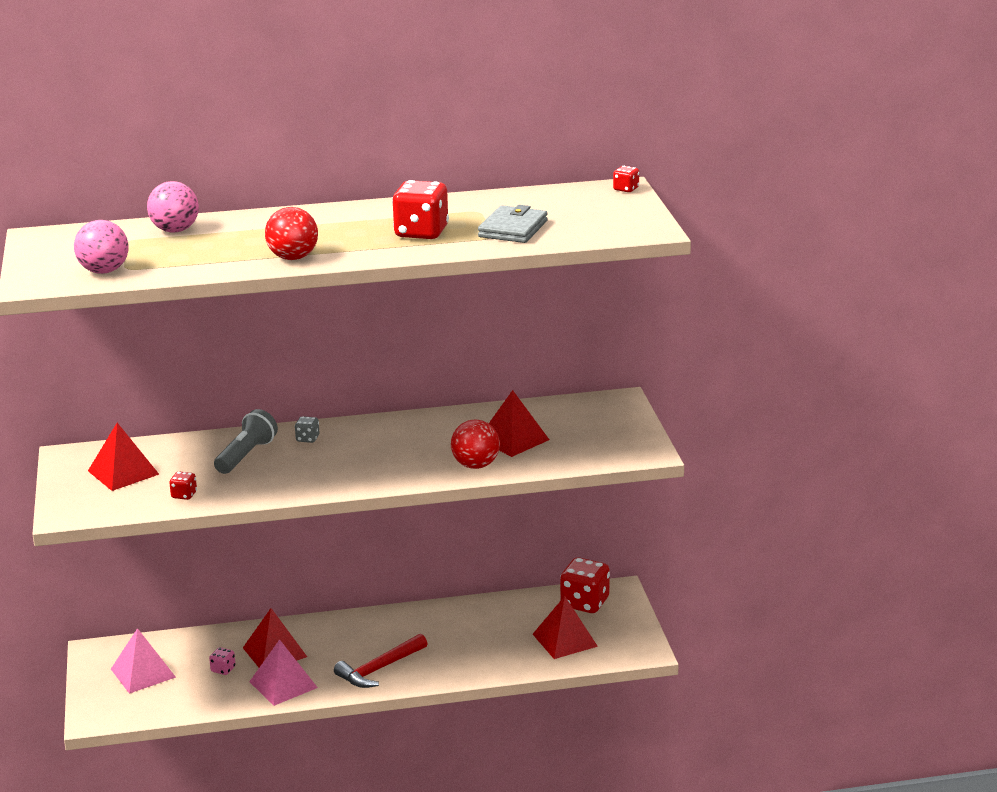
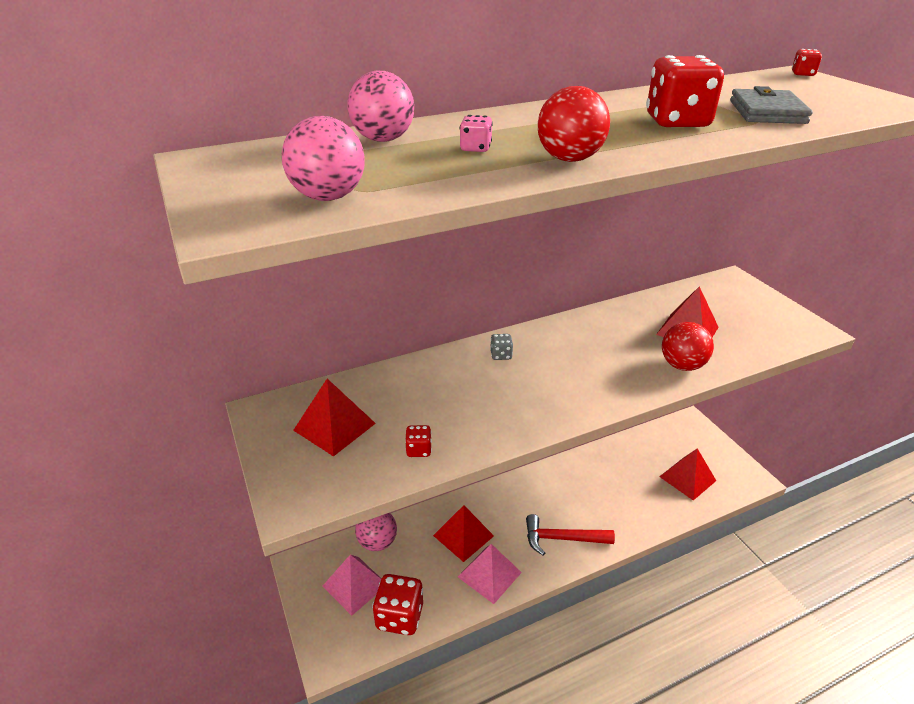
camera: 15 degrees left, 10 degrees up
pink dice [209,647,236,675] -> pink dice moved to [460,115,493,152]
grey flashlight [214,409,278,474] -> none
red hammer [334,634,428,688] -> red hammer turned 60 degrees clockwise [526,514,615,556]
red dice [560,557,610,613] -> red dice moved to [372,574,423,635]
none -> pink ball [355,513,397,551]

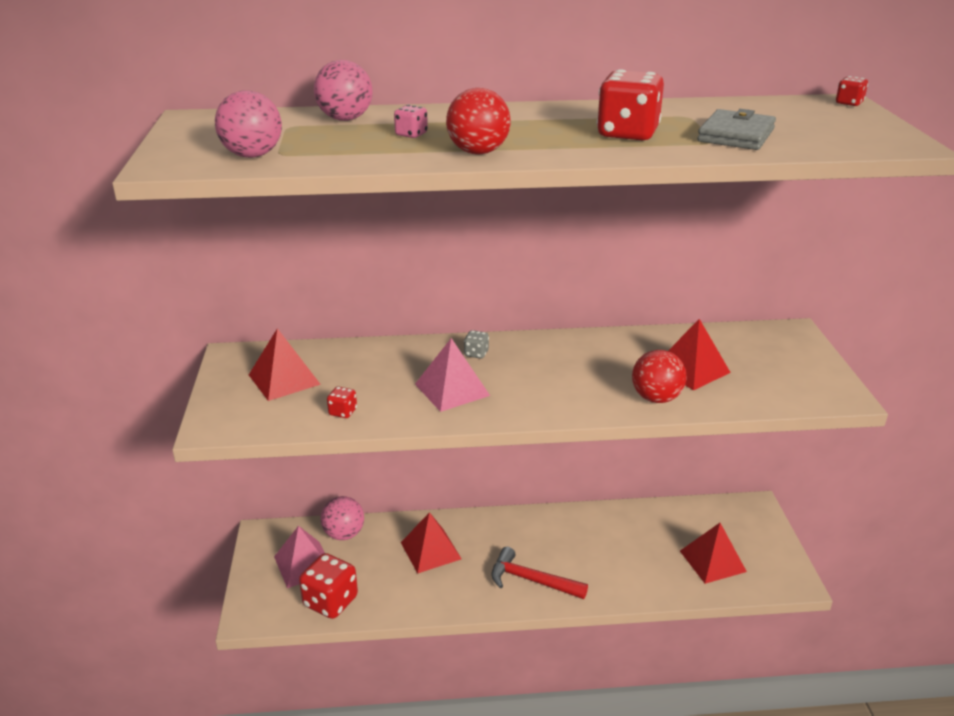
camera: 20 degrees right, 5 degrees down
pink pyramid [458,544,522,604] -> pink pyramid moved to [415,338,490,412]

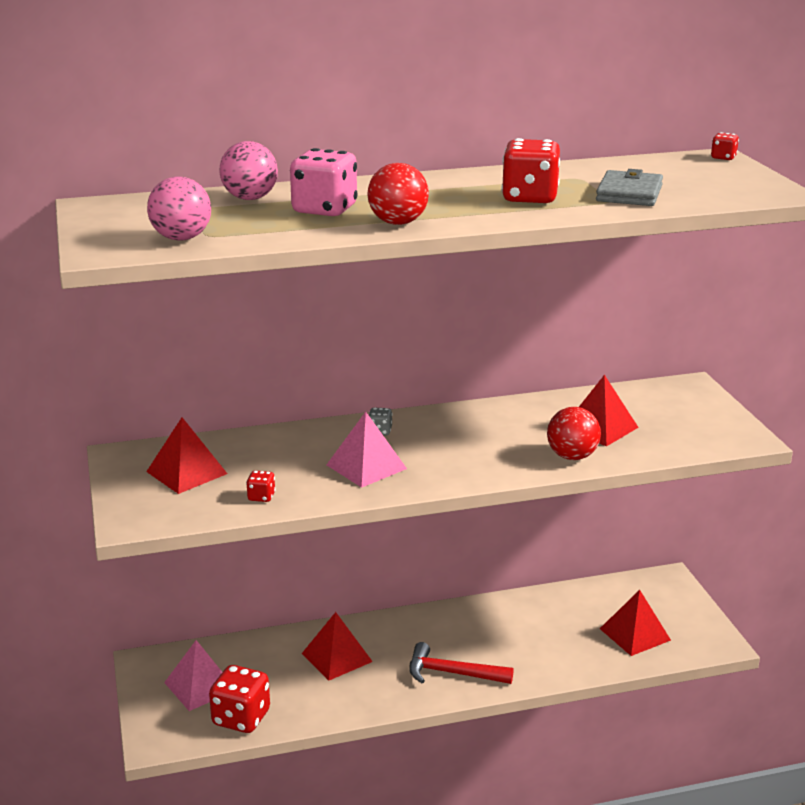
camera: 10 degrees left, 5 degrees down
pink ball [321,496,364,540] -> none
pink dice [394,105,428,138] -> pink dice [290,148,358,216], size x2.14

